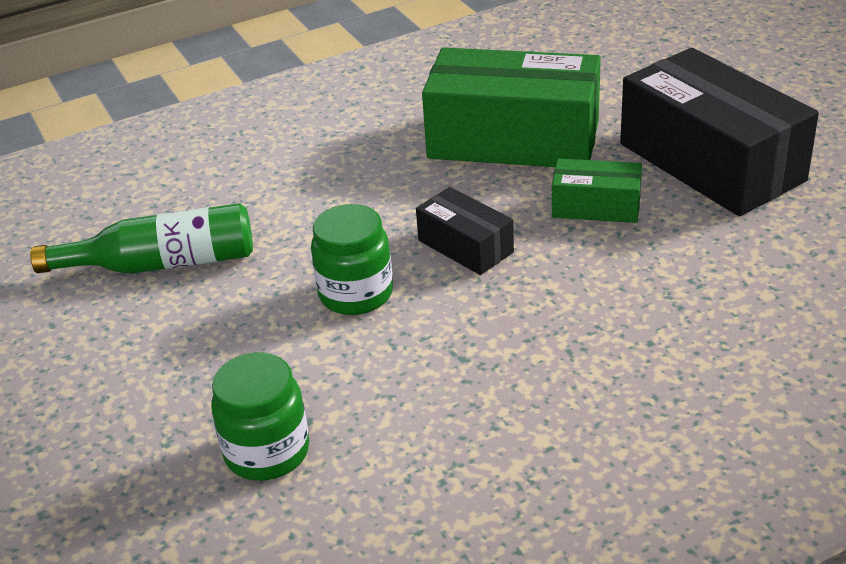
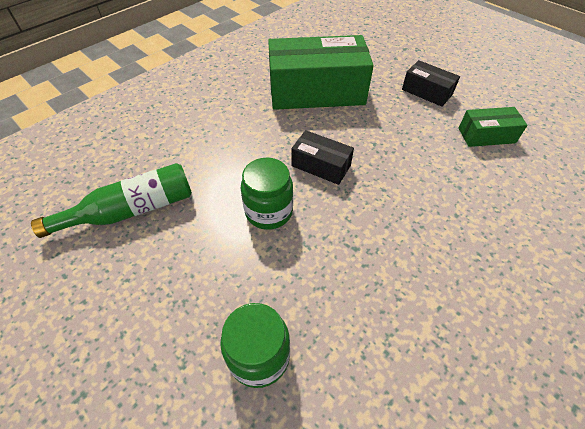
camera: 20 degrees left, 15 degrees up
green box [552,159,642,223] -> green box moved to [458,107,528,147]
black box [620,48,819,216] -> black box [402,60,460,107], size x0.48

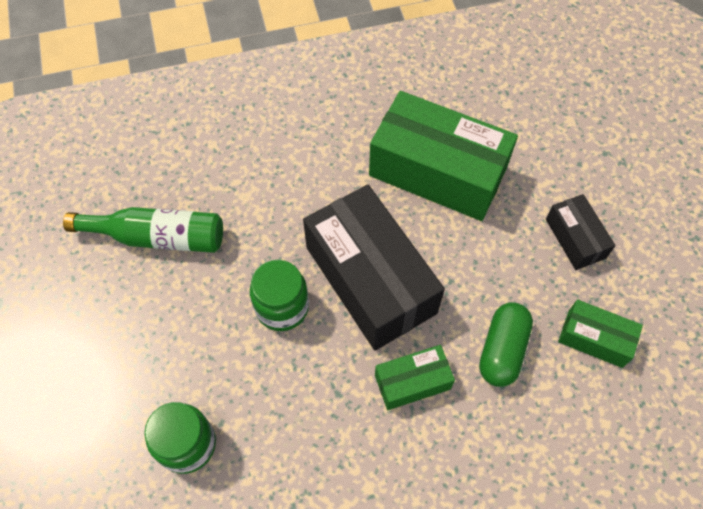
camera: 30 degrees right, 10 degrees up
black box [291,130,354,185] -> black box [303,185,445,351], size x2.06
none -> green box [375,345,455,410]
none -> green capsule [479,302,533,387]

